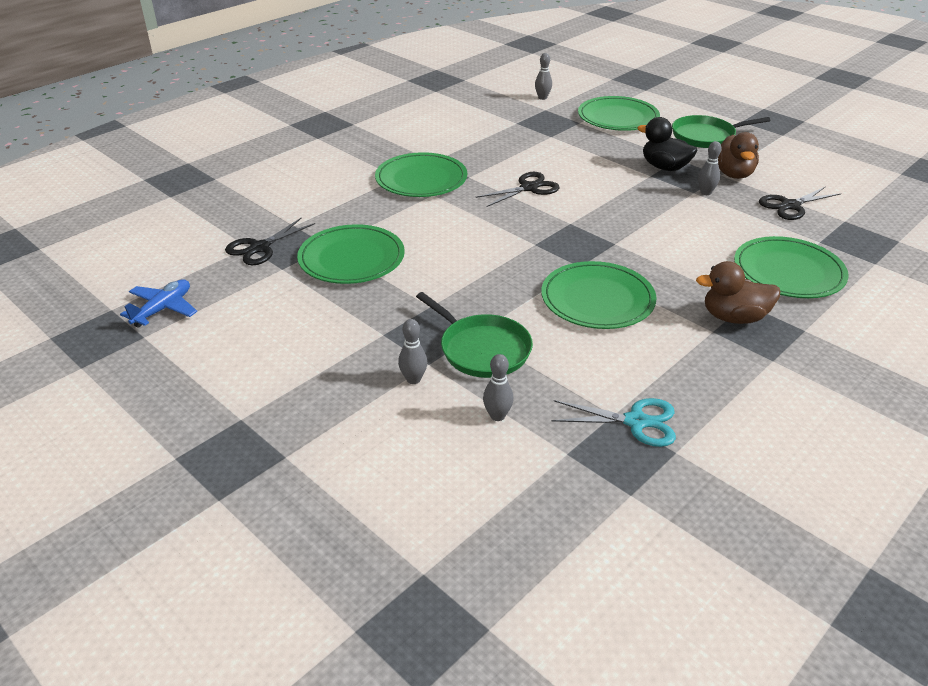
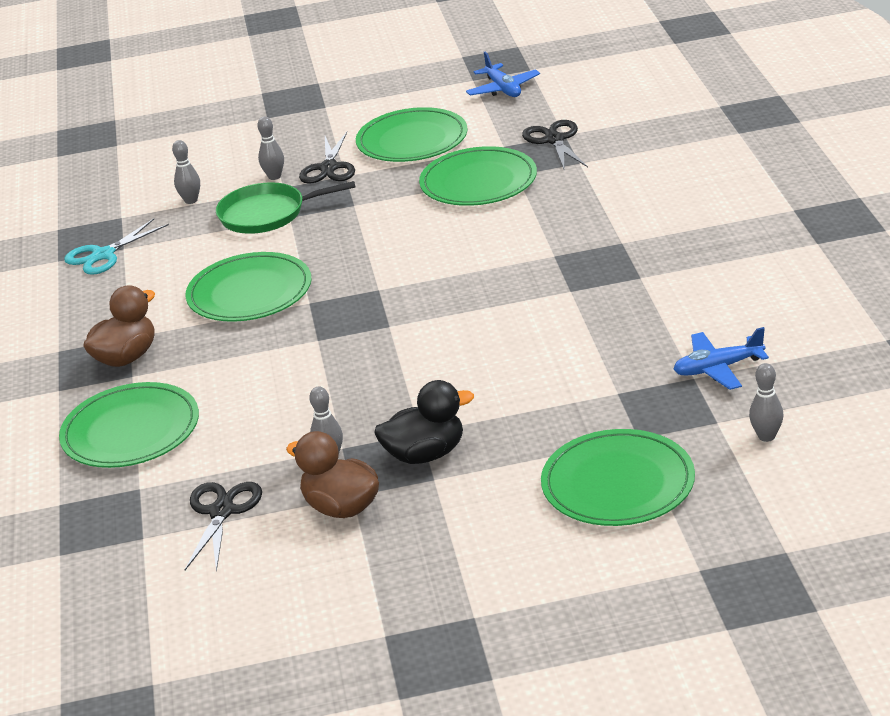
camera: 130 degrees right, 5 degrees down
green plate [375,152,467,197] -> green plate moved to [356,107,468,162]
black scissors [476,172,560,207] -> black scissors moved to [299,132,355,184]
green pan [672,115,771,148] -> none
none -> blue plane [673,327,769,390]

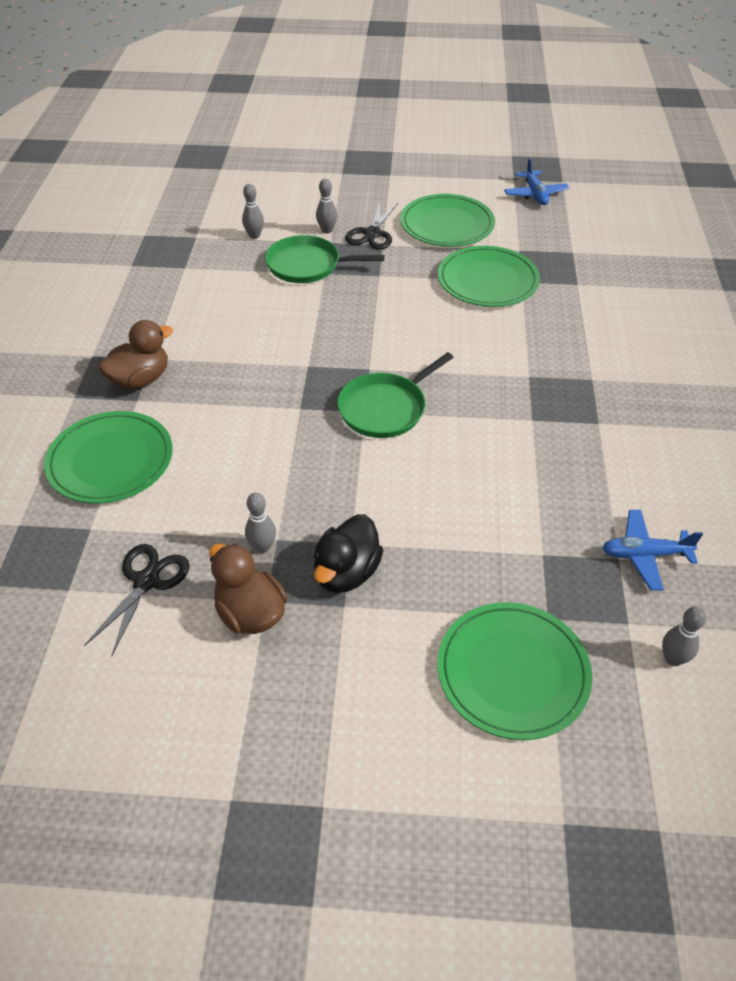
camera: 10 degrees right, 15 degrees up
turquoise scissors [64,219,169,275] -> none
green plate [185,252,312,322] -> none
black duck [375,380,474,464] -> black duck turned 120 degrees clockwise [314,514,383,593]
black scissors [522,120,588,171] -> none
none -> green pan [337,352,454,438]

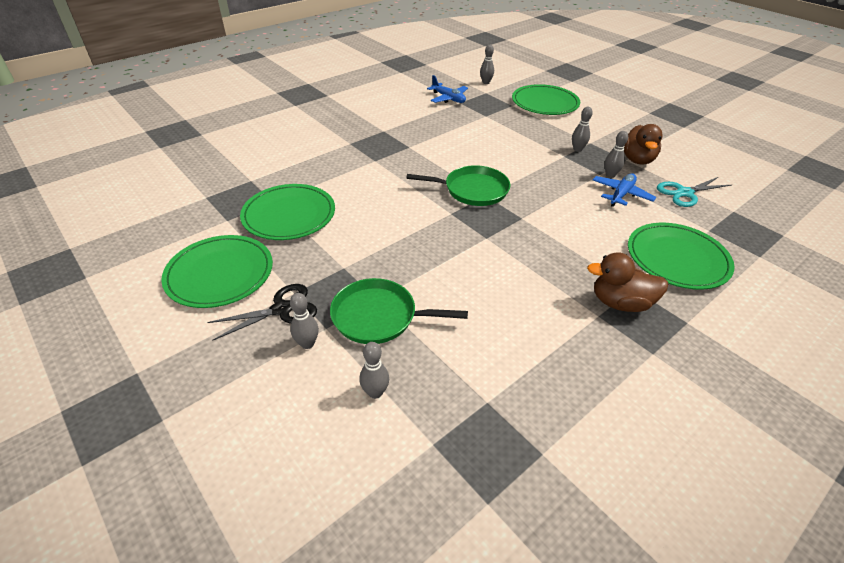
camera: 135 degrees left, 5 degrees down
black scissors [84,544,190,656] -> turquoise scissors [657,177,732,207]
green pan [265,235,385,283] -> green pan turned 135 degrees clockwise [330,278,468,344]
black duck [314,514,383,593] -> grey bowling pin [572,107,593,152]
blue plane [504,158,569,205] -> blue plane moved to [593,173,656,207]

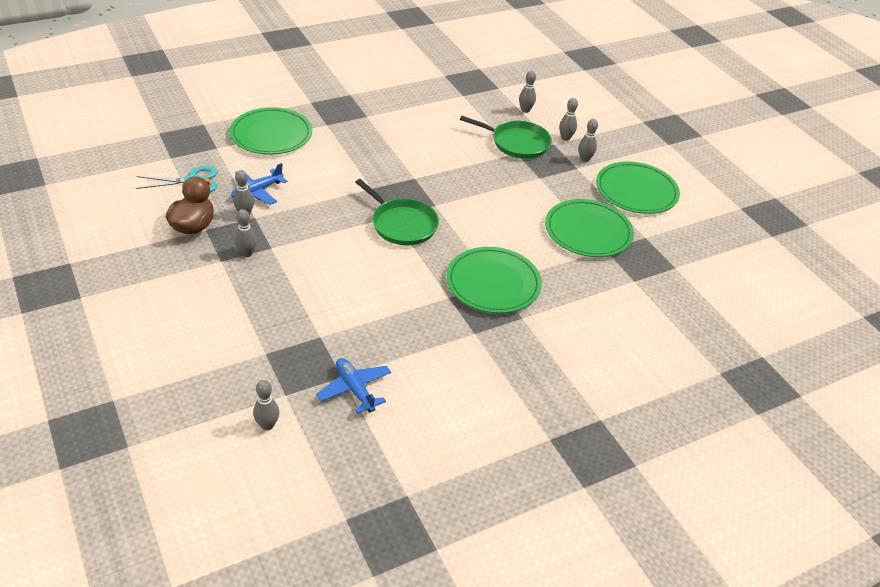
camera: 170 degrees left, 0 degrees up
black scissors [207,284,317,341] -> grey bowling pin [579,119,598,162]
green pan [406,165,510,206] -> green pan turned 150 degrees counterclockwise [355,179,439,245]
green plate [512,84,580,115] -> green plate moved to [446,247,542,313]
brown duck [587,253,668,312] -> none

